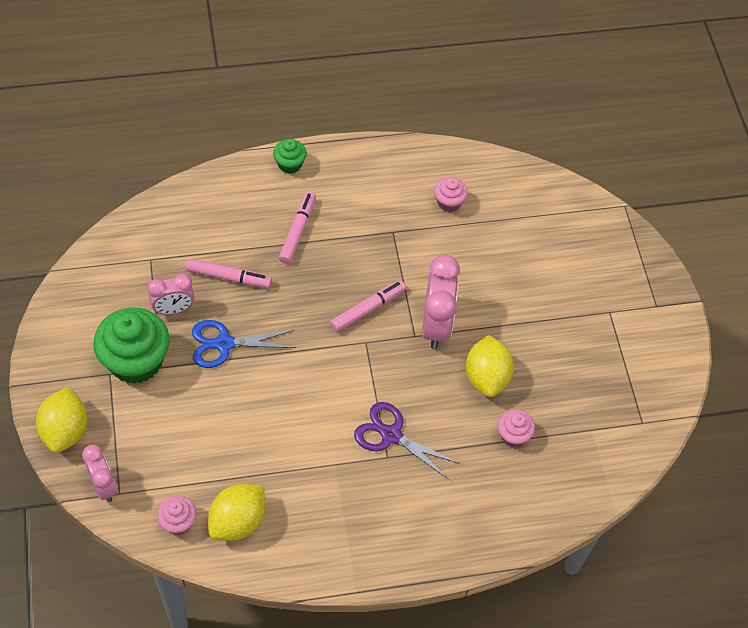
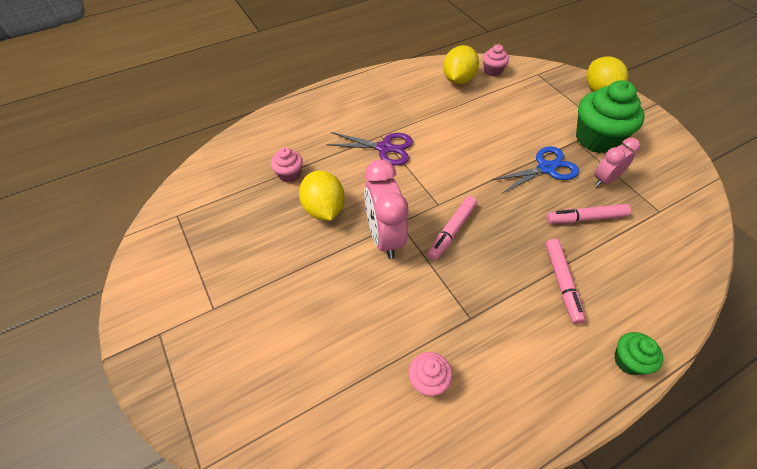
camera: 165 degrees right, 5 degrees down
pink clock [82,444,117,502] -> none

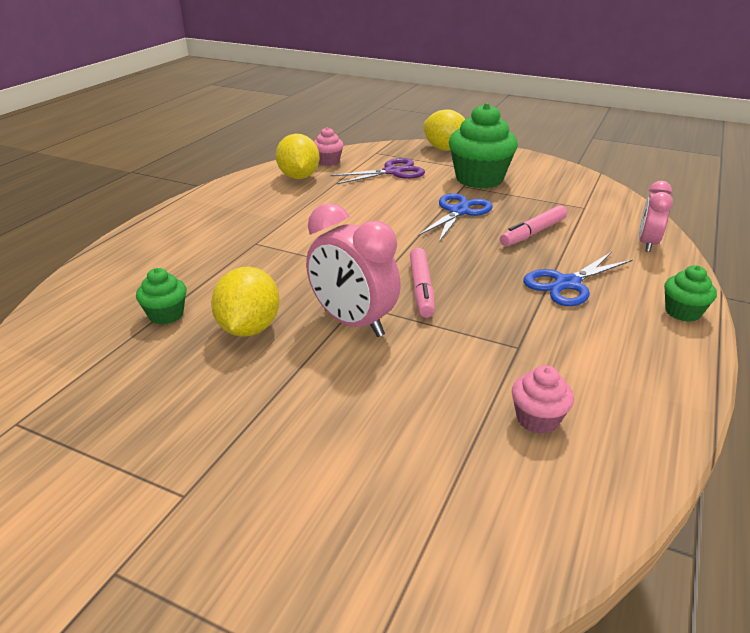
camera: 35 degrees left, 20 degrees down
pink cupcake [271,147,303,182] -> green cupcake [136,268,186,325]
yellow lemon [299,171,345,221] -> yellow lemon turned 60 degrees clockwise [211,267,280,337]
purple scissors [326,132,413,165] -> purple scissors moved to [330,158,425,184]
pink marker [546,239,586,324] -> blue scissors [523,252,633,306]
pink clock [594,138,640,187] -> pink clock moved to [639,181,673,252]

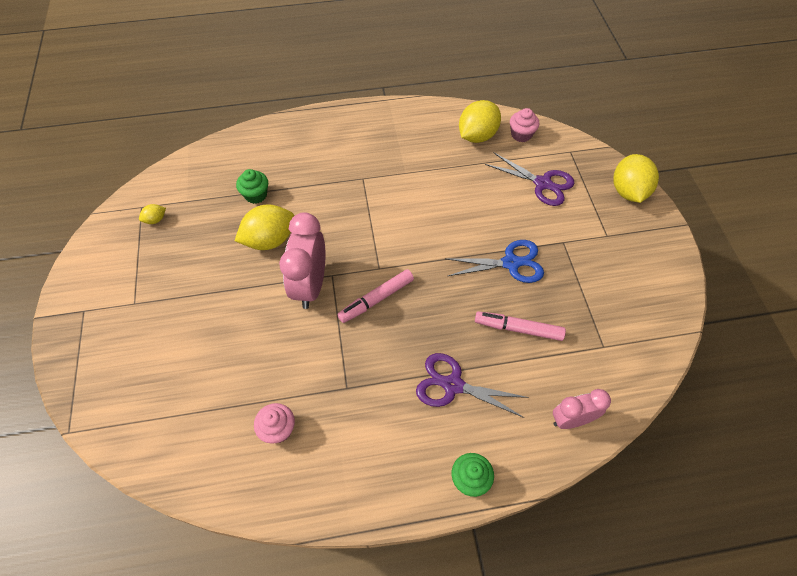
camera: 55 degrees right, 25 degrees up
green cupcake [449,103,518,188] -> none
blue scissors [523,252,633,306] -> purple scissors [416,353,529,418]
none -> yellow lemon [139,204,166,224]

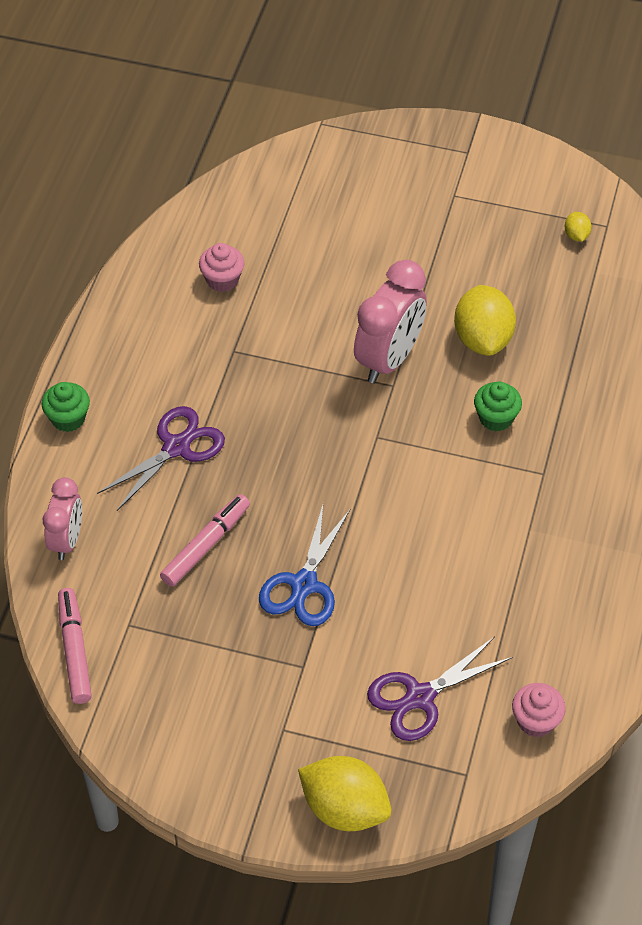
camera: 115 degrees right, 5 degrees down
green cupcake [236,169,268,204] -> green cupcake moved to [474,382,522,431]
pink clock [279,212,325,309] -> pink clock turned 90 degrees clockwise [354,260,427,383]
pink marker [337,269,414,323] -> pink marker moved to [58,588,92,704]
yellow lemon [459,100,501,143] -> none

